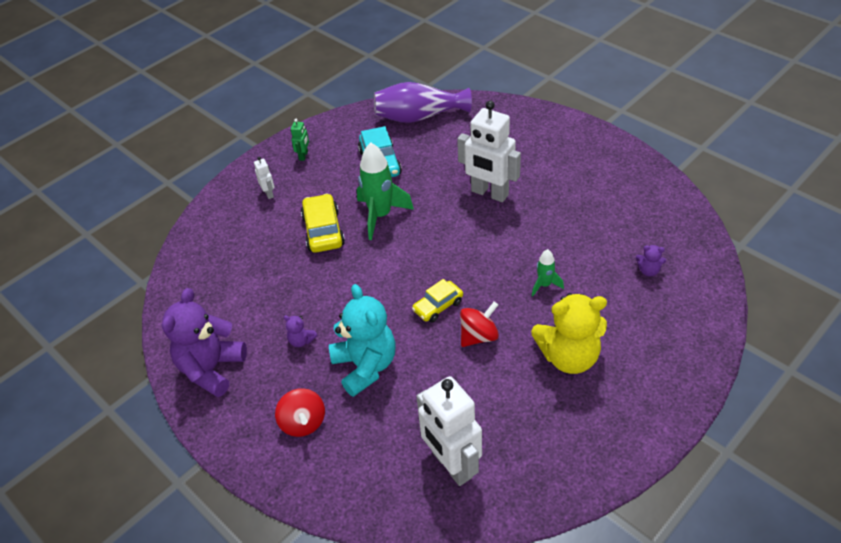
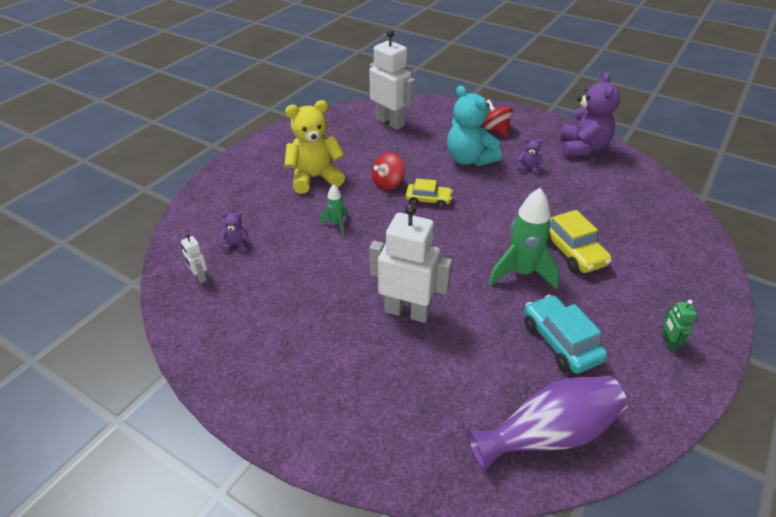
camera: 165 degrees right, 5 degrees down
white robot [254,156,275,199] -> white robot moved to [181,234,208,283]
yellow car [412,279,463,322] -> yellow car turned 60 degrees clockwise [406,178,453,208]

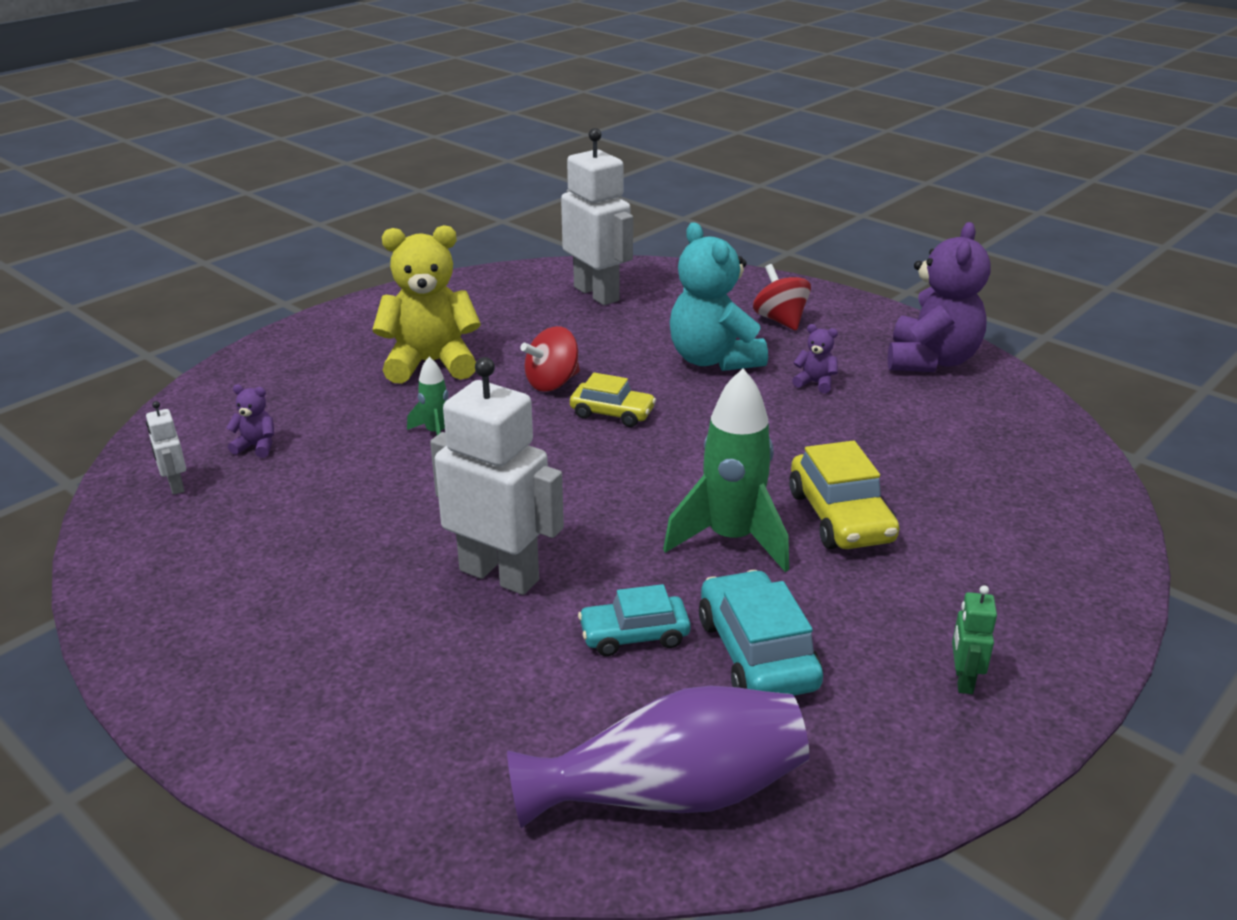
camera: 10 degrees right, 10 degrees down
none -> turquoise car [578,584,691,656]

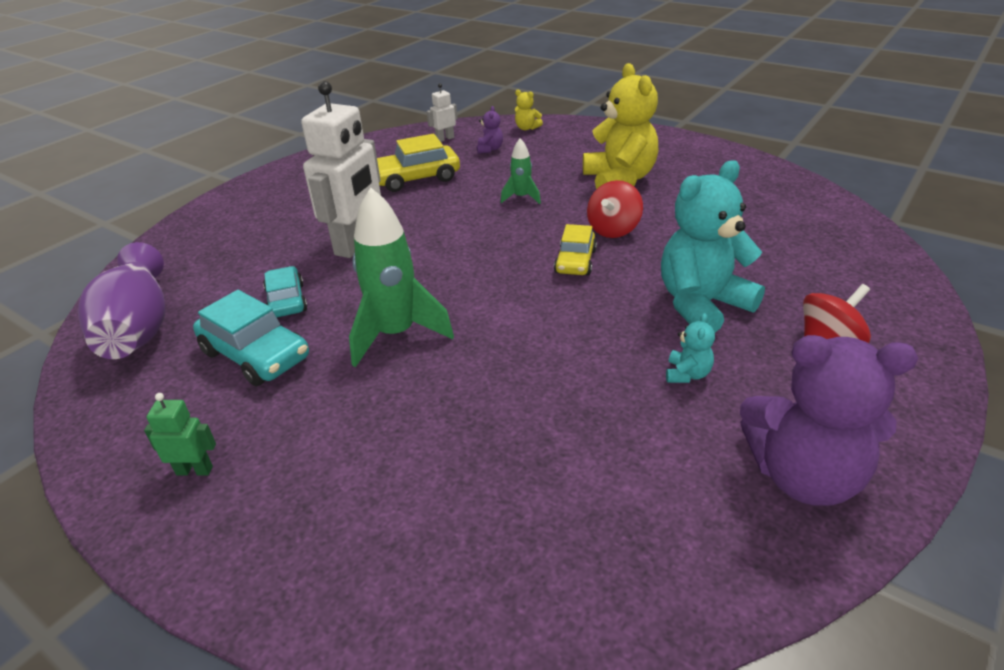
camera: 85 degrees right, 5 degrees up
red spinning top [520,326,580,392] -> red spinning top turned 105 degrees counterclockwise [587,180,643,238]
white robot [561,128,633,305] -> none
turquoise car [699,570,823,696] -> turquoise car turned 60 degrees clockwise [193,290,309,386]
yellow car [789,440,899,549] -> yellow car moved to [377,134,460,192]
purple teddy bear [792,324,838,393] -> turquoise teddy bear [666,313,715,383]
none -> yellow teddy bear [515,90,543,130]

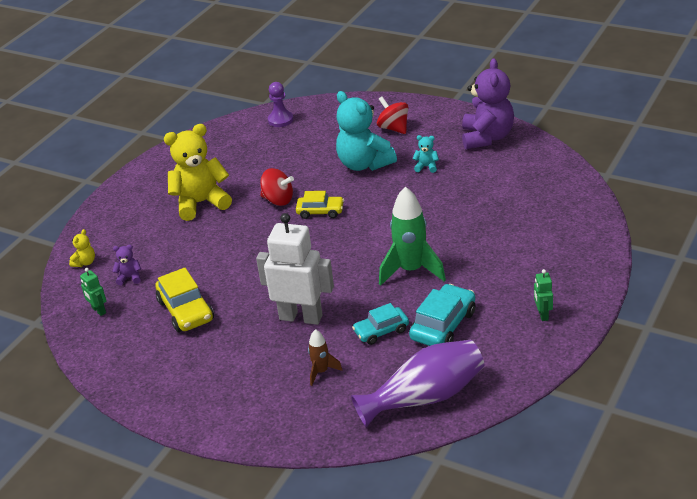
camera: 95 degrees left, 0 degrees up
white robot [427,83,458,142] -> green robot [80,268,107,316]
green rocket [501,138,541,204] -> none
none -> purple pawn [268,82,294,127]
none -> brown rocket [308,329,343,386]

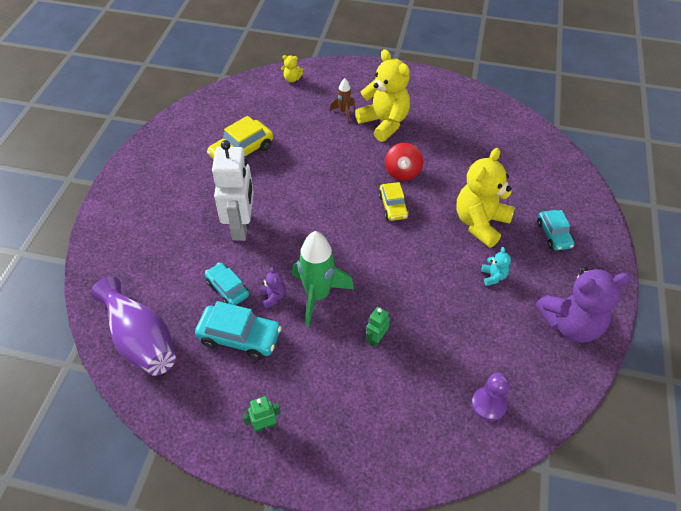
camera: 70 degrees right, 15 degrees up
green robot [80,268,107,316] -> green robot moved to [366,307,390,348]
purple teddy bear [112,245,141,285] -> purple teddy bear moved to [260,267,286,309]
purple pawn [268,82,294,127] -> purple pawn moved to [472,373,510,421]
brown rocket [308,329,343,386] -> brown rocket moved to [330,78,355,122]
turquoise teddy bear [336,91,397,171] -> yellow teddy bear [456,148,514,248]
red spinning top [377,96,409,134] -> turquoise car [537,210,575,251]

